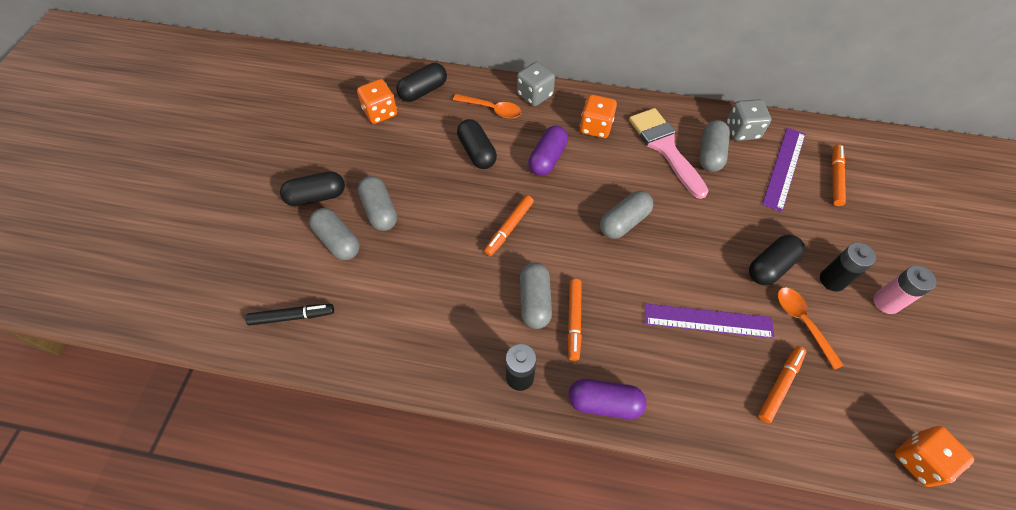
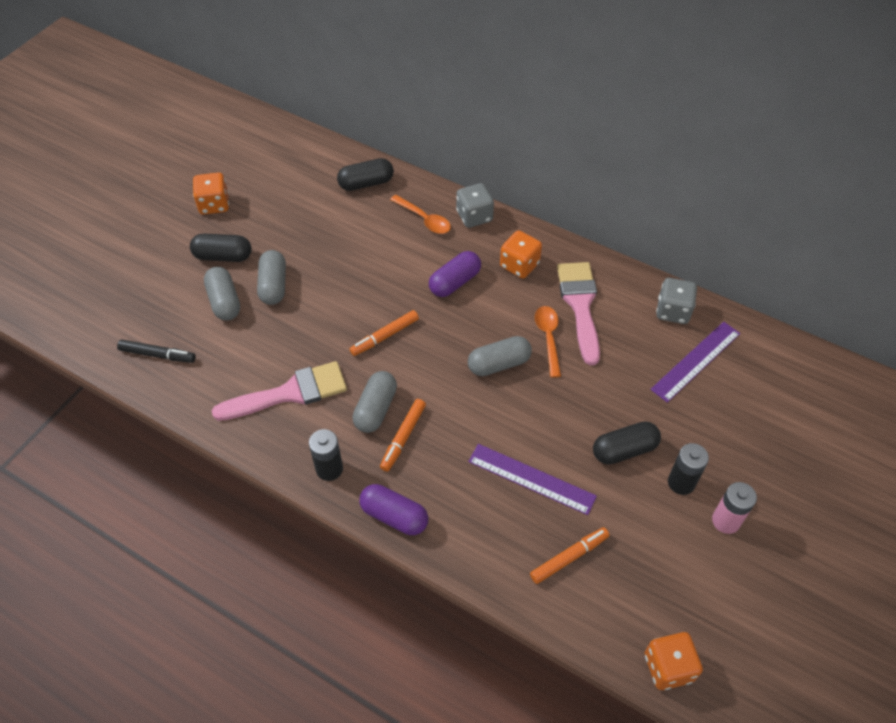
camera: 20 degrees right, 5 degrees down
orange dice [357,79,397,124] -> orange dice moved to [193,172,229,215]
black capsule [457,119,497,169] -> none
grey capsule [699,120,730,172] -> none
orange spoon [778,287,843,370] -> orange spoon moved to [535,306,561,378]
orange marker [832,145,846,206] -> none
none -> pink brush [212,361,347,421]

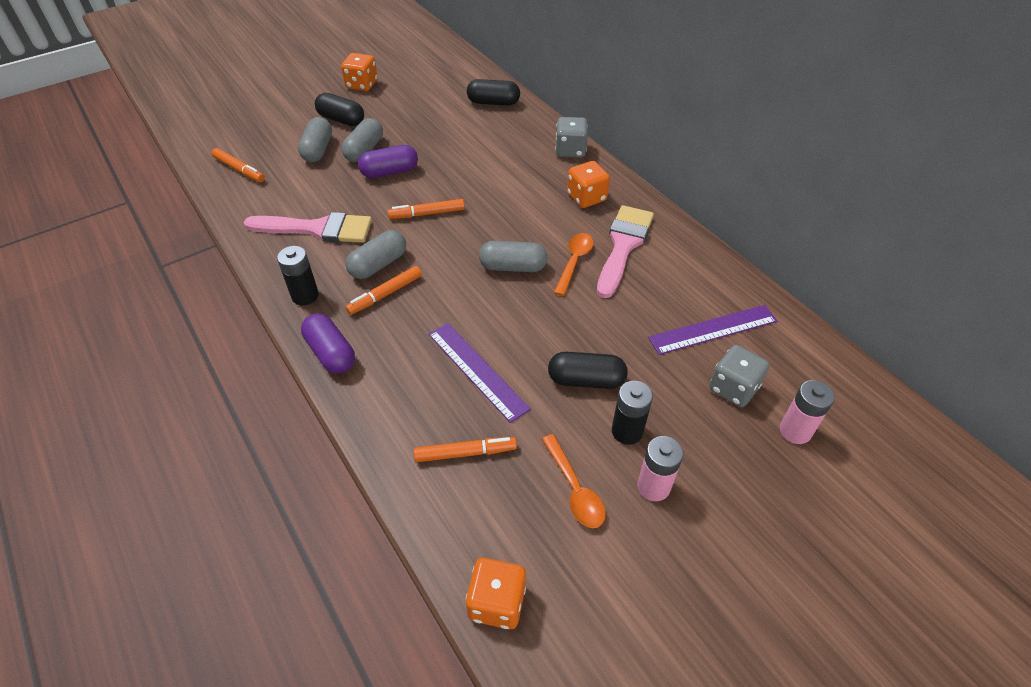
camera: 25 degrees right, 5 degrees down
black marker [117,339,196,363] -> orange marker [212,148,265,182]
orange spoon [390,195,451,234] -> orange spoon moved to [542,434,606,528]
purple capsule [429,251,481,297] -> purple capsule moved to [358,145,418,178]
grey dice [656,278,697,324] -> grey dice moved to [709,345,769,407]
none -> pink battery [780,380,835,444]

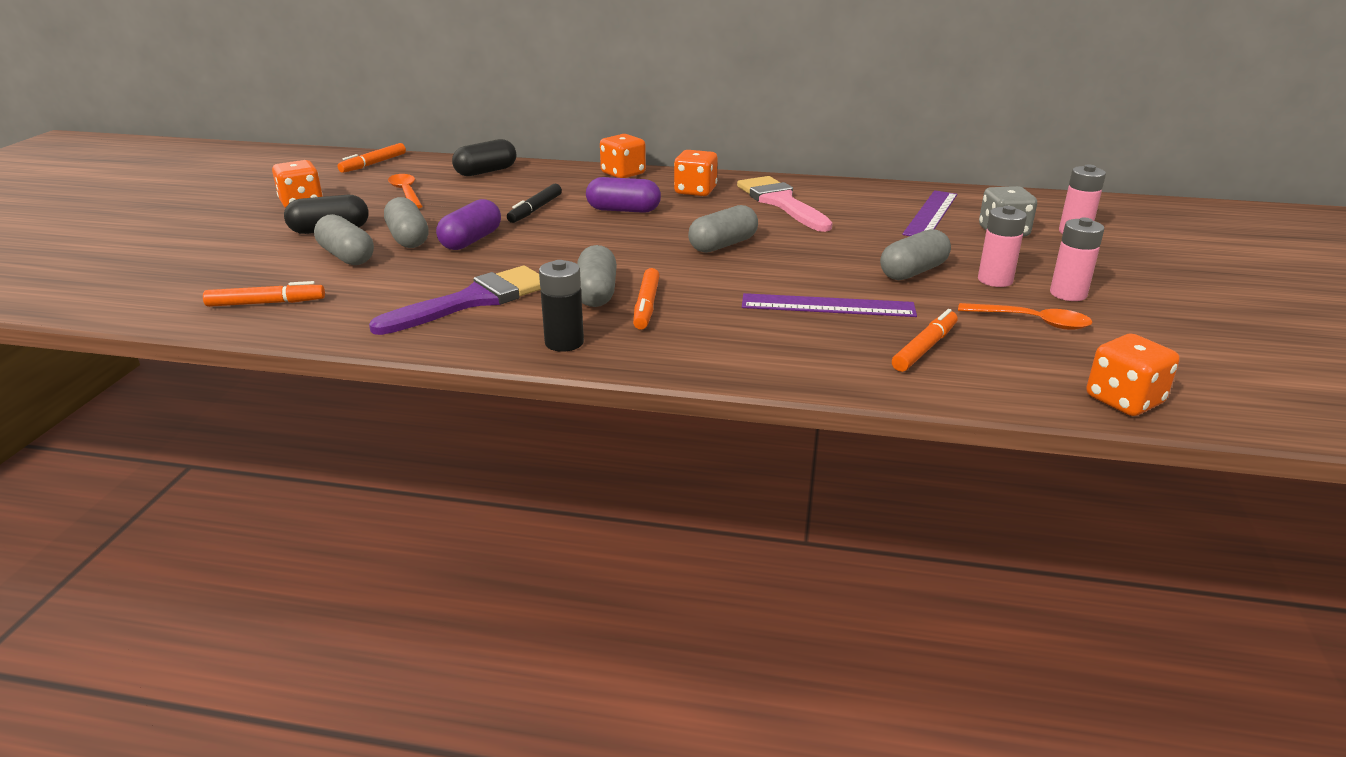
camera: 45 degrees left, 20 degrees down
pink brush [244,212,372,243] -> purple brush [369,266,541,335]
purple capsule [301,313,355,374] -> purple capsule moved to [586,177,661,213]
orange marker [388,199,465,219] -> orange marker moved to [337,143,406,173]
black capsule [548,352,628,389] -> grey capsule [880,229,951,280]
orange spoon [554,233,594,296] -> orange spoon moved to [388,174,422,209]
grey dice [555,117,588,158] -> orange dice [600,134,646,178]
black battery [612,381,653,445] -> pink battery [978,206,1027,287]
none -> black marker [507,184,562,223]

